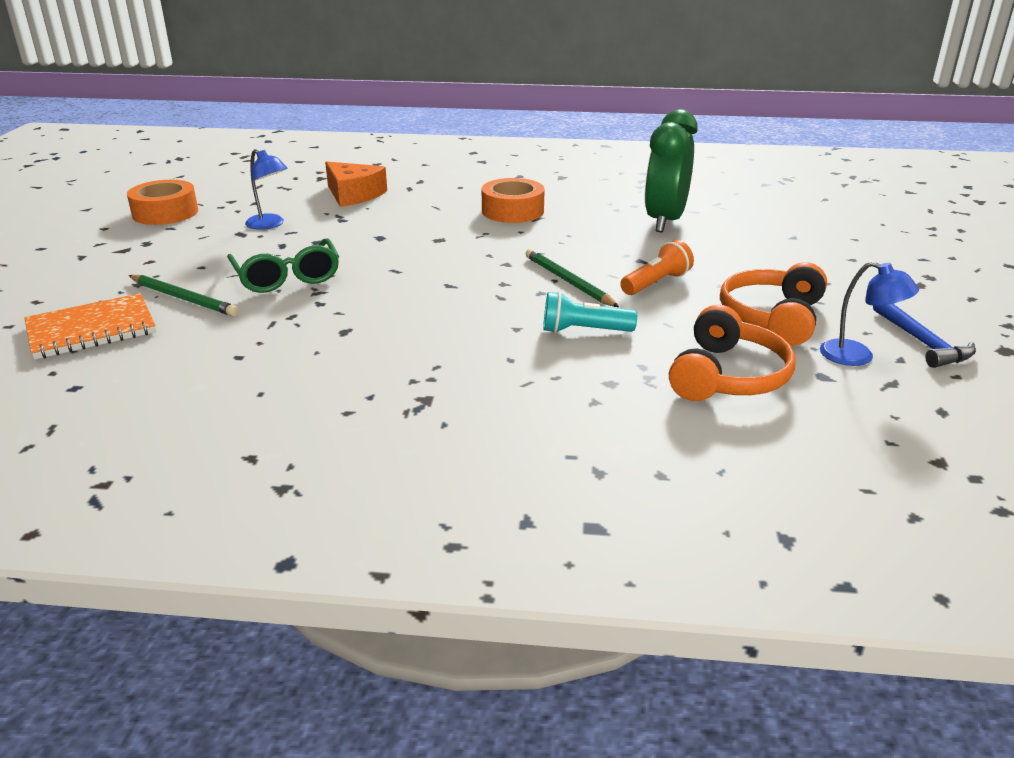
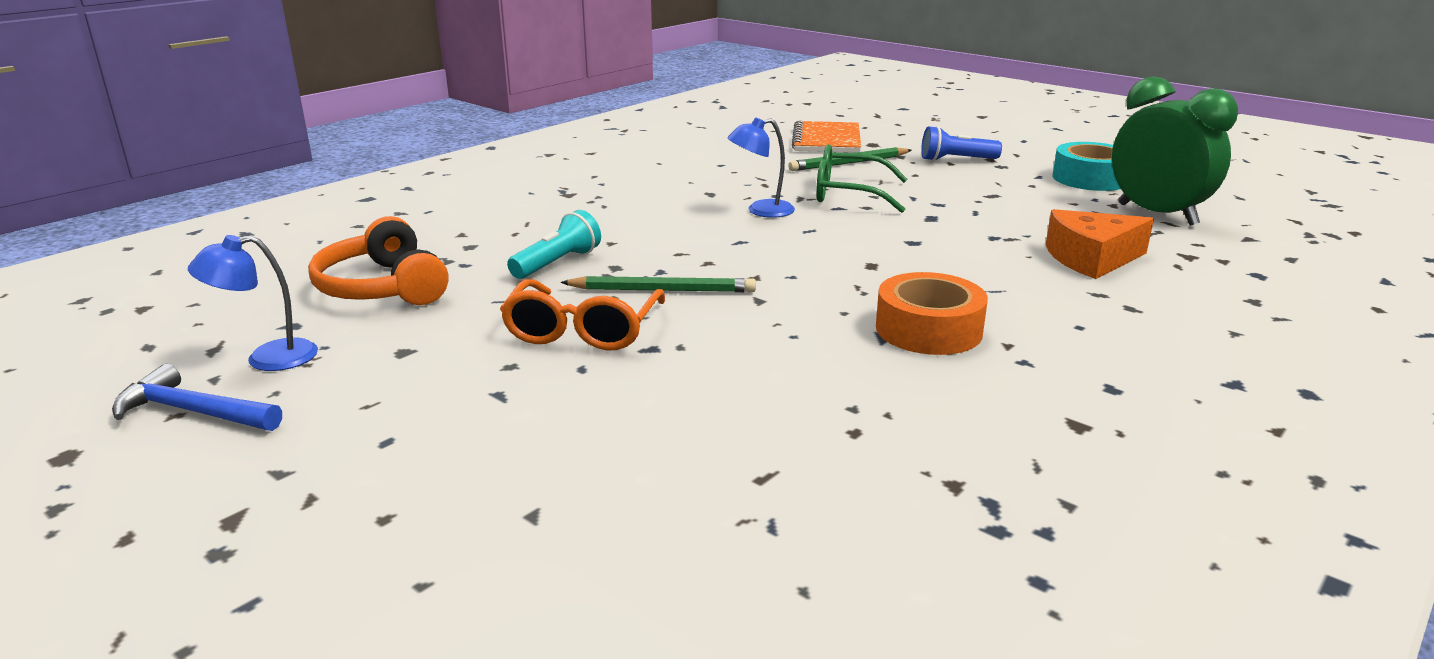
camera: 125 degrees right, 5 degrees down
orange tape [127,180,198,225] -> turquoise tape [1053,142,1121,191]
blue lamp [245,149,288,230] -> blue lamp moved to [727,117,795,218]
orange flashlight [620,240,694,295] -> orange glasses [500,279,665,351]
green clock [645,109,698,232] -> green clock moved to [1112,76,1238,226]
orange headphones [720,262,827,346] -> none
none -> blue flashlight [921,126,1002,161]

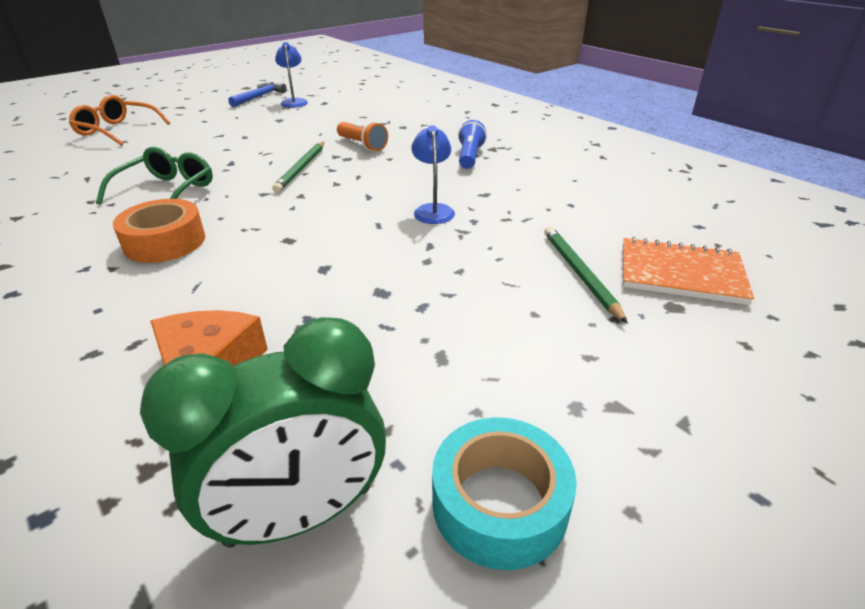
camera: 100 degrees right, 10 degrees up
orange headphones [308,216,449,305] -> none
orange glasses [500,279,665,351] -> orange glasses moved to [69,95,170,146]
turquoise flashlight [507,210,601,279] -> orange flashlight [337,121,388,151]
green glasses [816,144,907,213] -> green glasses moved to [96,147,213,204]
blue flashlight [921,126,1002,161] -> blue flashlight moved to [458,120,487,169]

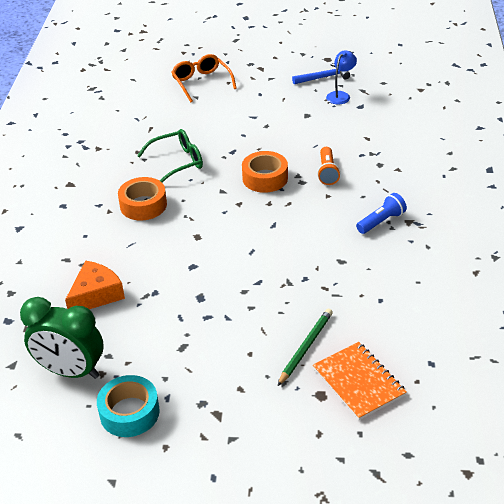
camera: 45 degrees right, 5 degrees up
green pencil [272,142,324,193] -> orange tape [242,151,288,193]
blue lamp [412,125,455,224] -> none

